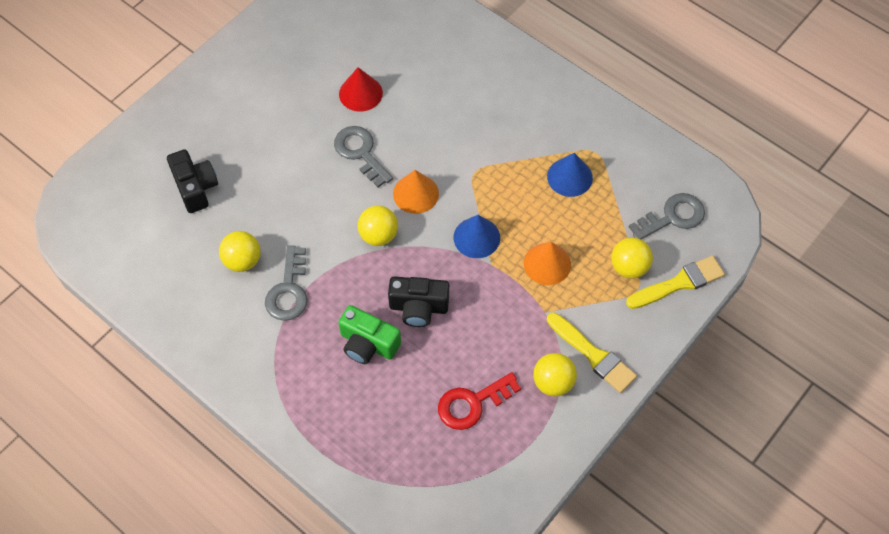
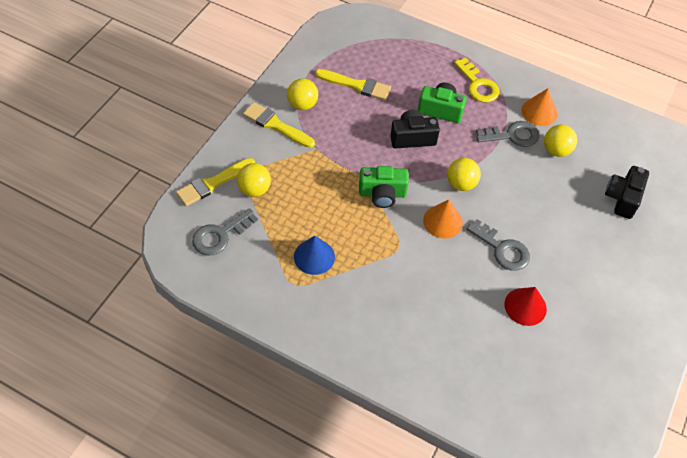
camera: 165 degrees right, 5 degrees down
black camera [167,149,218,213] -> black camera turned 60 degrees clockwise [605,166,649,219]
grey key [265,245,308,321] -> grey key turned 90 degrees clockwise [476,121,540,147]
red key [438,372,521,430] -> yellow brush [315,69,391,100]
blue cone [454,215,500,258] -> green camera [359,166,409,208]
orange cone [524,242,571,285] -> orange cone moved to [521,88,557,126]
none -> yellow key [454,58,500,102]

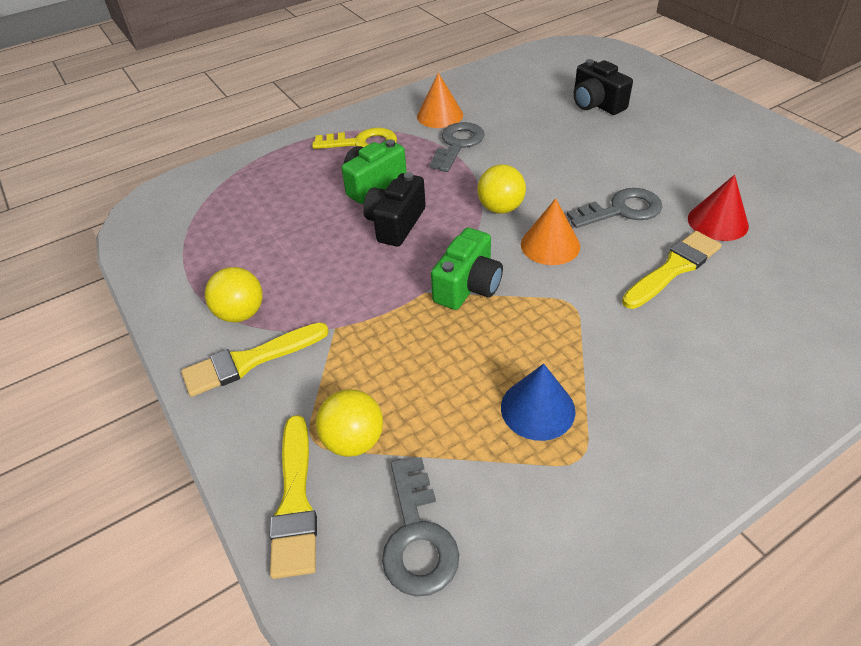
camera: 55 degrees left, 10 degrees down
yellow brush [315,69,391,100] -> yellow brush moved to [622,231,722,309]
yellow ball [544,125,577,157] -> none

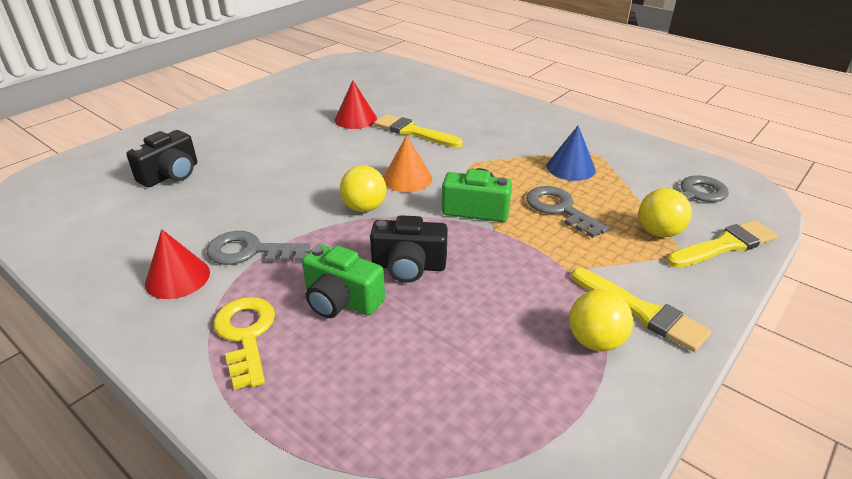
camera: 110 degrees left, 10 degrees down
orange cone [417,72,463,128] -> red cone [145,229,210,299]
grey key [567,188,662,228] -> grey key moved to [526,186,609,238]

